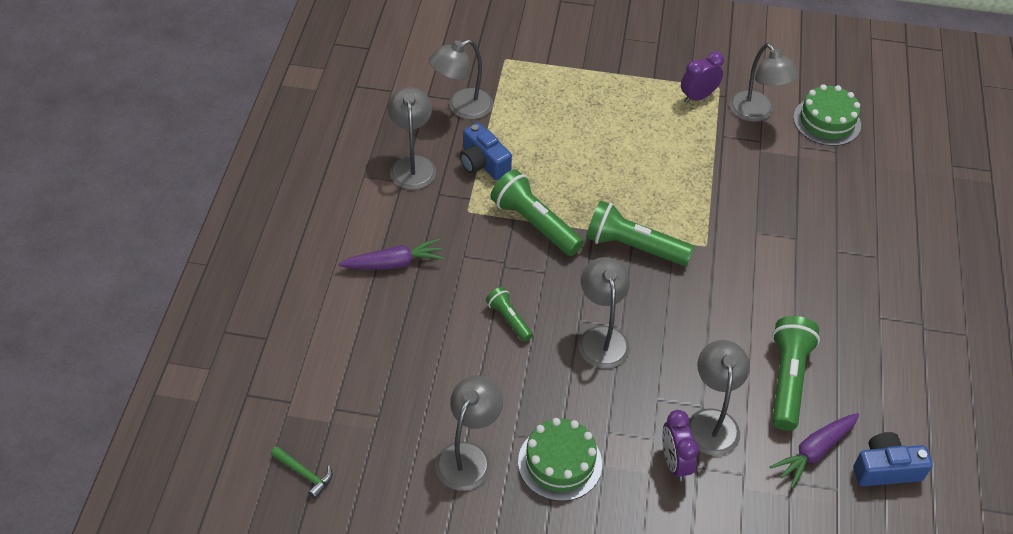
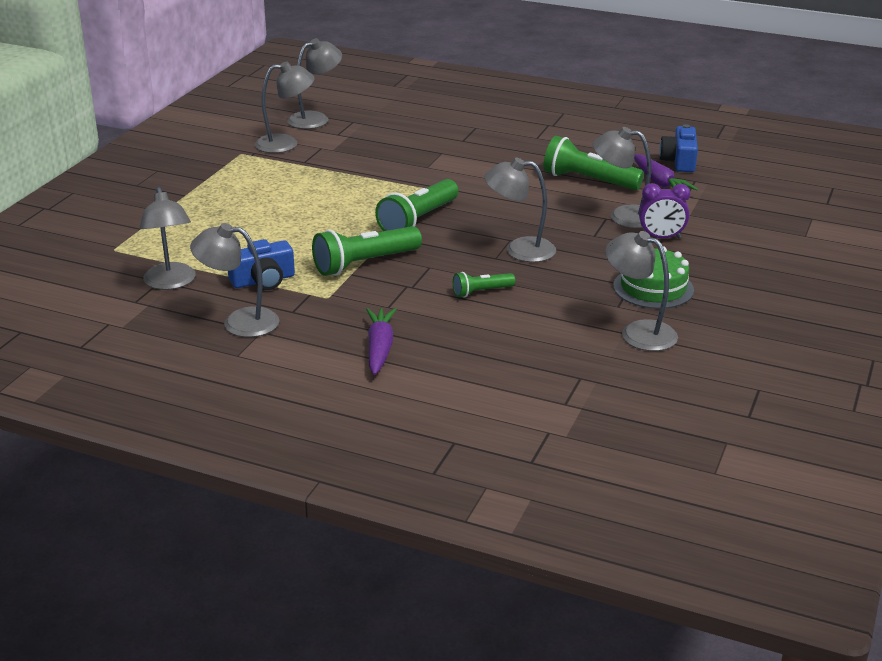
camera: 75 degrees left, 20 degrees down
green hammer [271,446,333,499] -> none
purple clock [681,51,724,103] -> none
green cake [793,84,861,146] -> grey lamp [287,38,342,129]

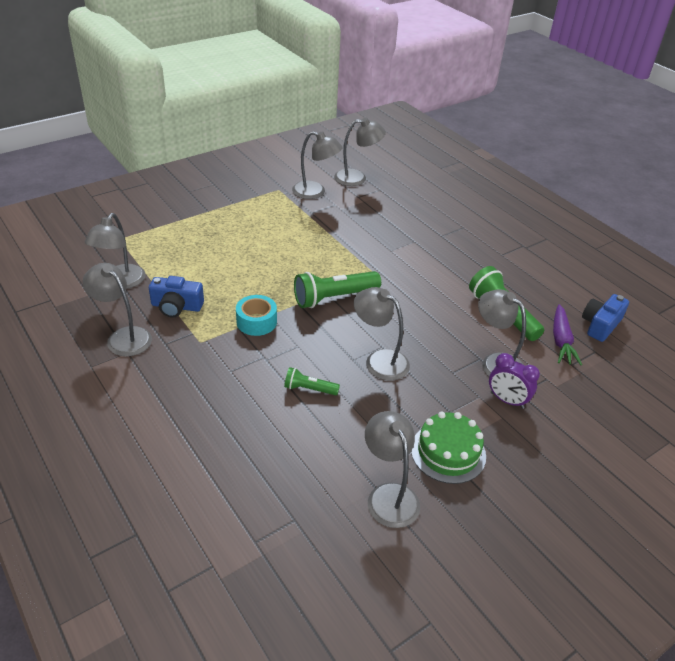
camera: 30 degrees right, 10 degrees up
green flashlight [312,226,422,276] -> turquoise tape [236,295,277,336]
purple carrot [366,308,397,375] -> none

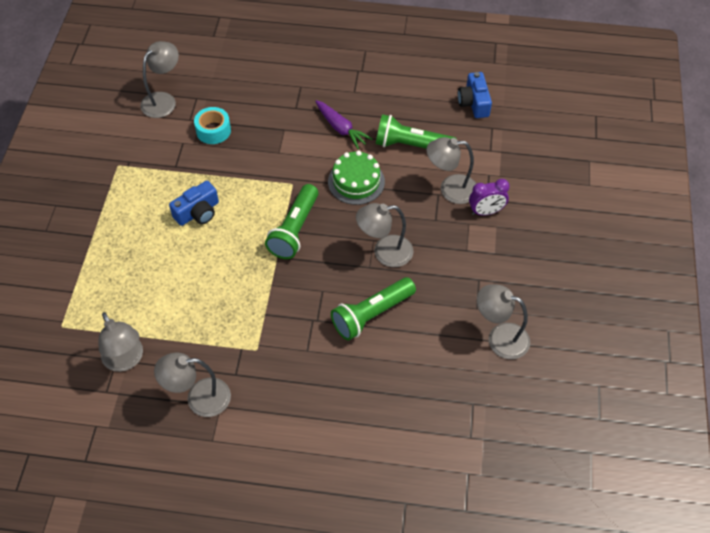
camera: 45 degrees left, 15 degrees up
blue camera [149,276,204,318] -> blue camera moved to [169,181,219,226]
turquoise tape [236,295,277,336] -> turquoise tape moved to [194,107,231,144]
green flashlight [284,367,340,395] -> green flashlight [331,277,416,340], size x1.84
grey lamp [292,131,342,199] -> none
green cake [411,412,486,484] -> green cake moved to [328,150,385,205]
purple carrot [553,304,582,365] -> purple carrot moved to [315,100,373,149]

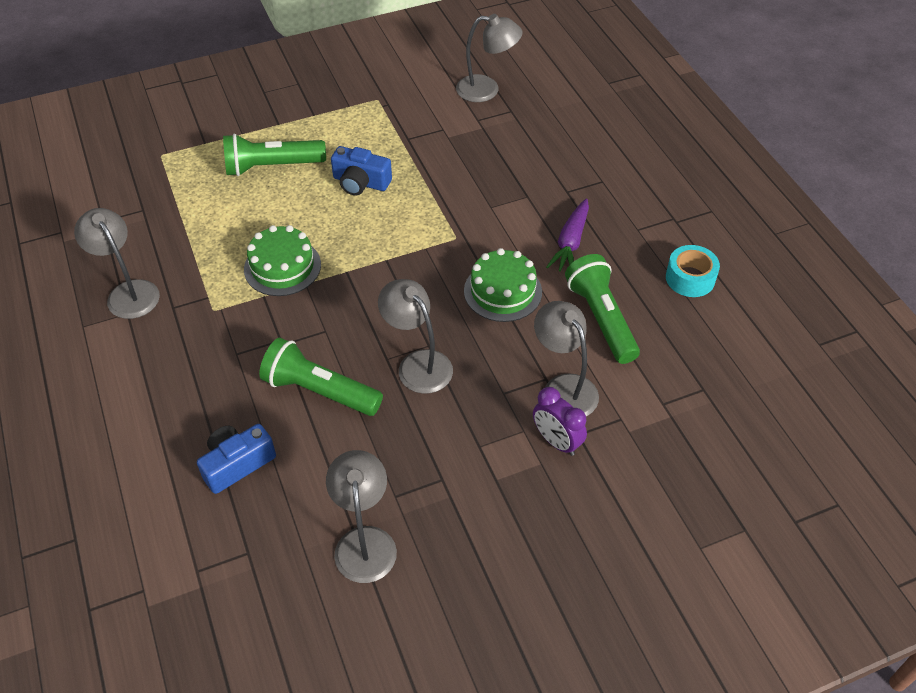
camera: 60 degrees right, 5 degrees down
grey lamp [99,312,143,372] -> none
turquoise tape [194,107,231,144] -> turquoise tape moved to [666,245,720,297]
green flashlight [265,184,318,259] -> green flashlight moved to [223,134,326,176]
blue camera [458,72,492,118] -> blue camera moved to [197,424,276,494]
none -> green cake [244,225,321,296]

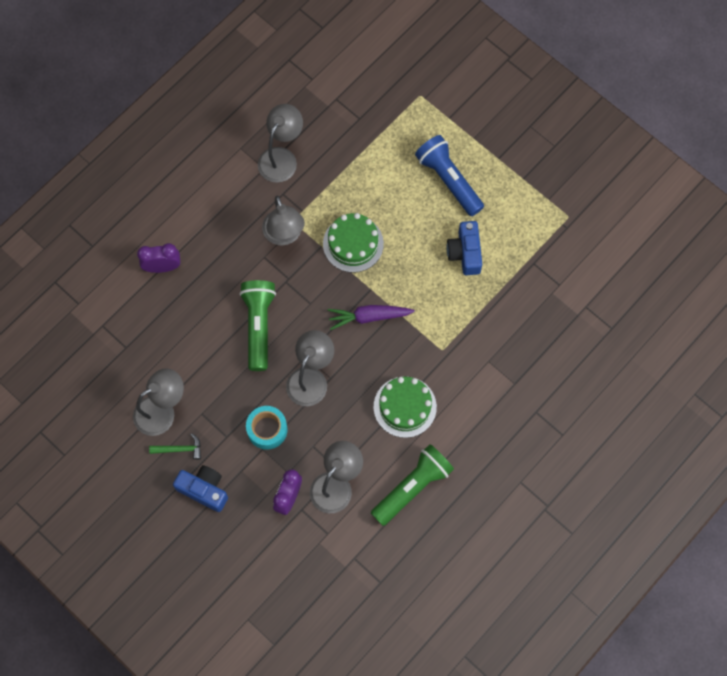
camera: 65 degrees right, 20 degrees up
blue camera [197,424,276,494] -> blue camera moved to [173,465,228,512]
green flashlight [223,134,326,176] -> blue flashlight [415,135,484,216]
grey lamp [456,14,522,102] -> grey lamp moved to [262,195,305,245]
purple carrot [546,199,589,271] -> purple carrot moved to [328,305,415,330]
turquoise tape [666,245,720,297] -> turquoise tape moved to [246,406,288,450]
none -> purple clock [137,243,180,273]
none -> green hammer [149,434,201,460]

